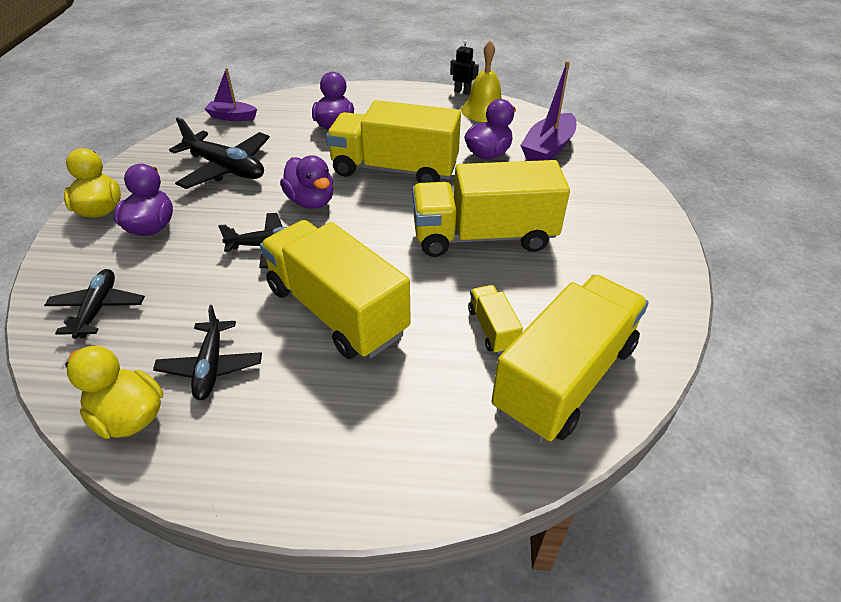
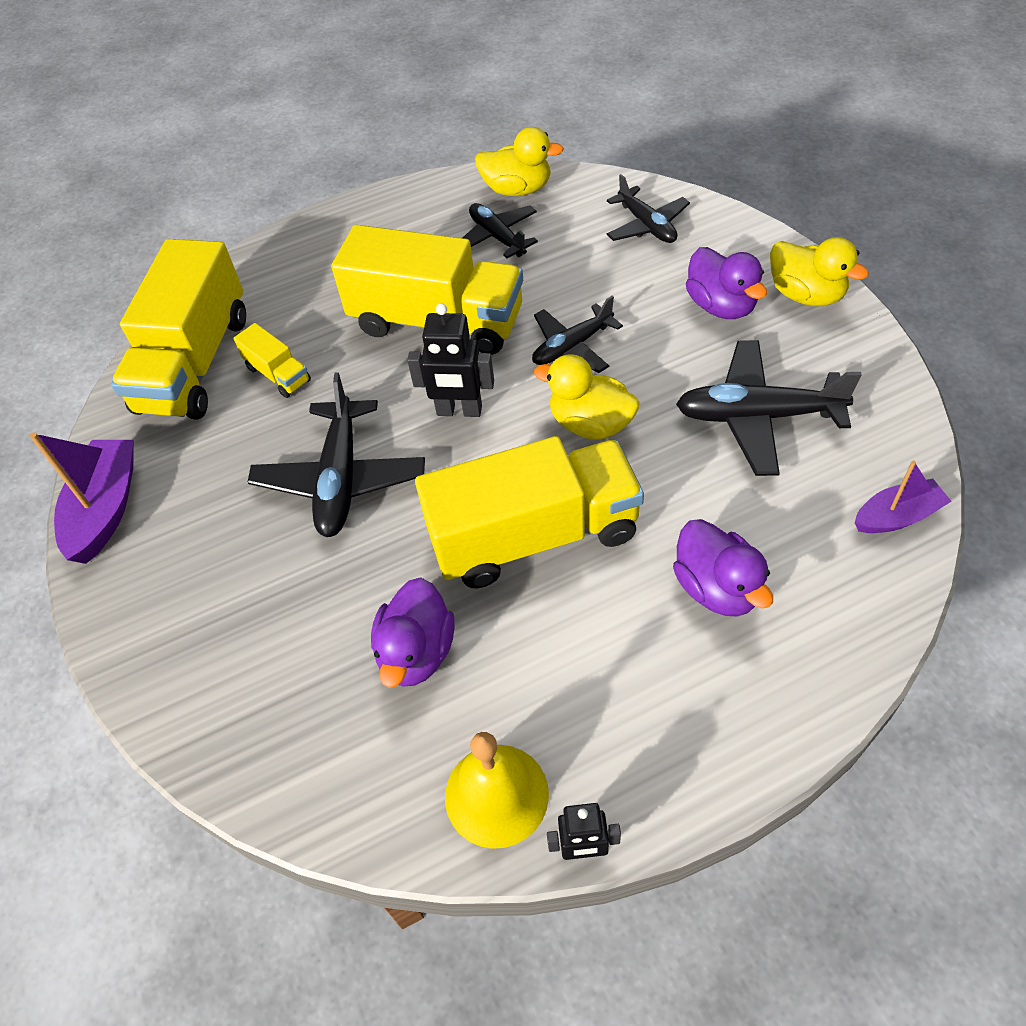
camera: 155 degrees right, 10 degrees up
purple duck [280,155,333,209] -> yellow duck [534,354,640,440]
yellow truck [412,160,570,257] -> black plane [247,372,425,537]
purple boat [520,61,576,161] -> purple boat moved to [30,432,134,564]
none -> black robot [407,303,494,417]

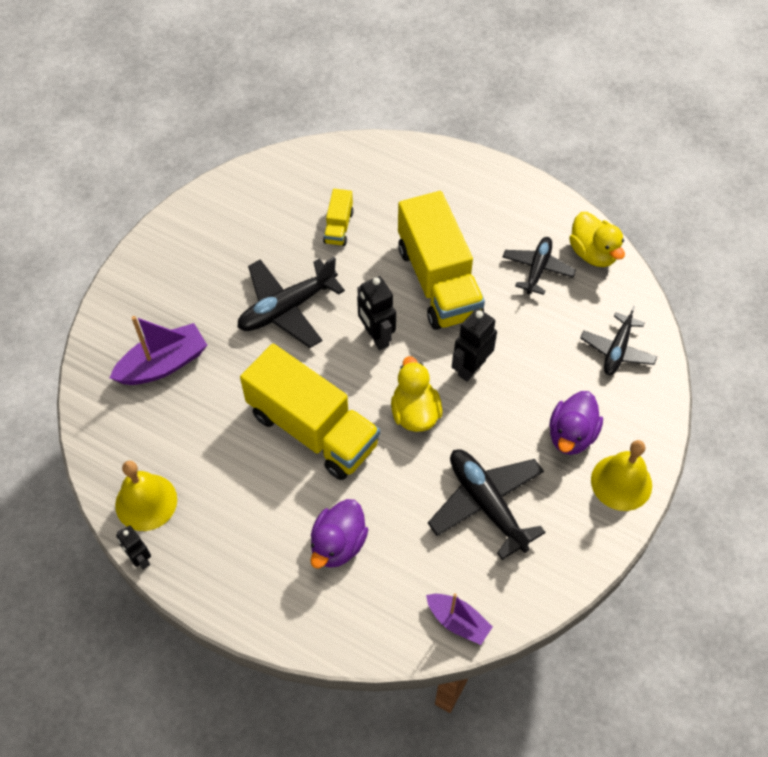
camera: 50 degrees right, 5 degrees up
purple boat [30,432,134,564] -> purple boat moved to [109,316,207,385]
yellow truck [111,239,246,420] -> none
purple duck [371,578,455,688] -> none
black plane [532,296,623,373] -> black robot [452,308,497,381]
yellow duck [770,237,869,306] -> yellow bell [591,440,652,511]

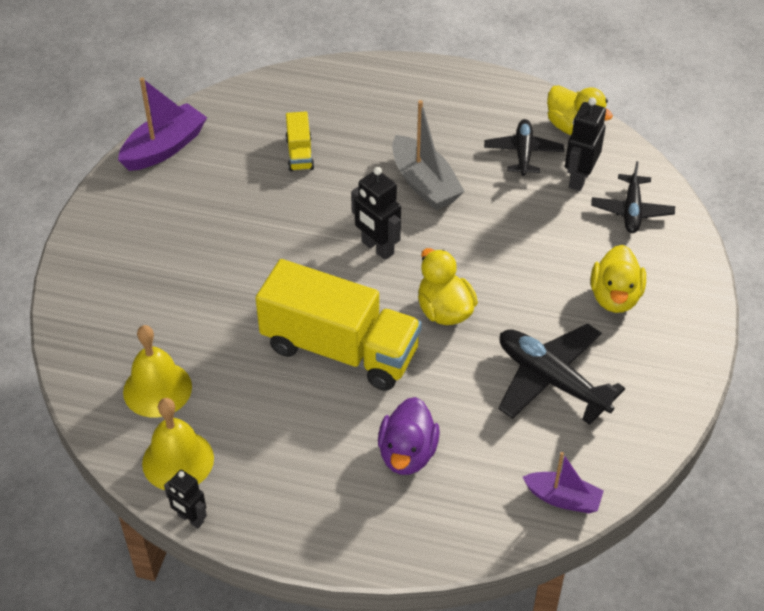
camera: 15 degrees left, 10 degrees down
purple boat [109,316,207,385] -> purple boat moved to [118,77,207,171]
black plane [237,257,345,348] -> none
yellow truck [398,191,485,330] -> grey boat [392,100,465,210]
black robot [452,308,497,381] -> black robot moved to [565,97,606,191]
purple duck [549,391,603,455] -> yellow duck [591,245,646,313]
yellow bell [591,440,652,511] -> yellow bell moved to [123,325,192,418]

